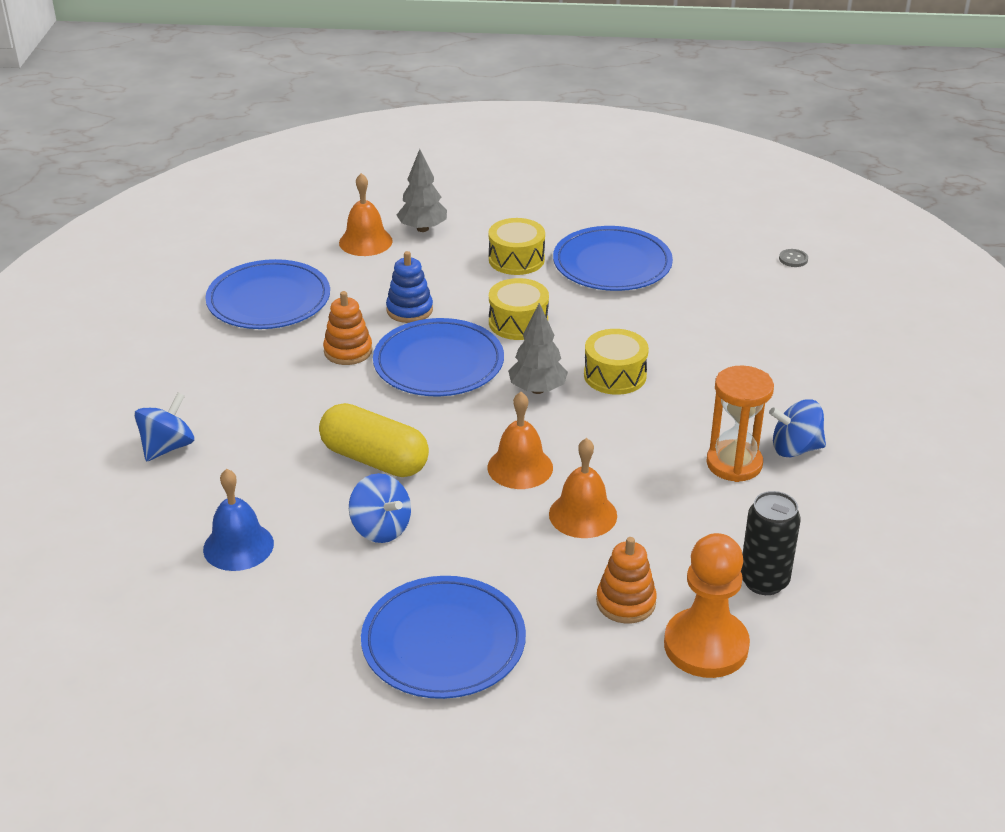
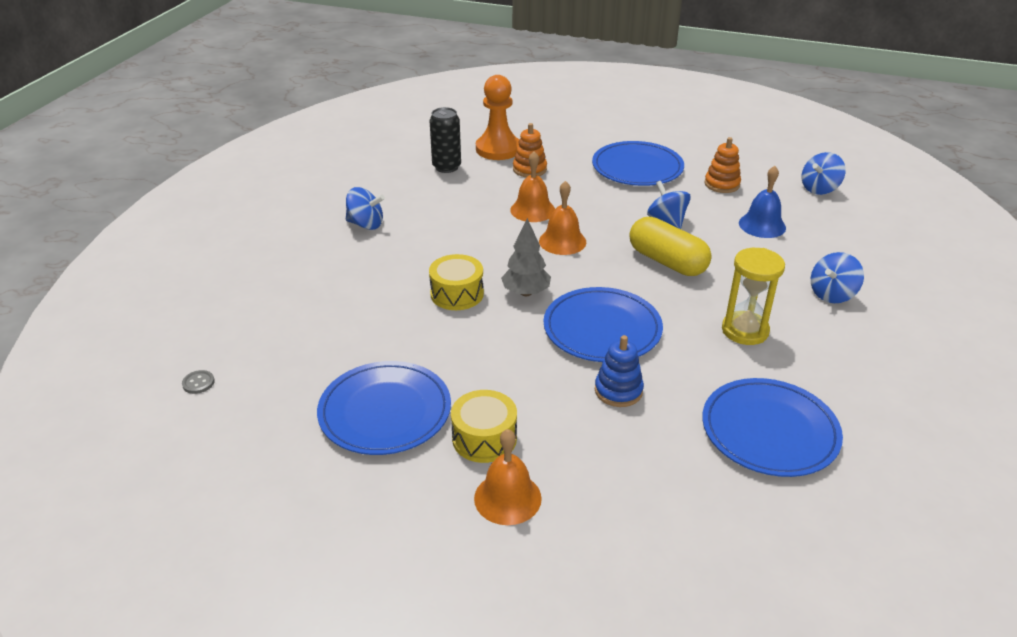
camera: 165 degrees left, 0 degrees up
orange stacking toy [323,291,372,365] -> orange stacking toy moved to [704,137,741,193]
orange bell [339,173,393,256] -> orange bell moved to [474,429,542,525]
grey tree [397,149,447,232] -> none
yellow drum [489,278,549,340] -> none
orange hourglass [706,365,774,482] -> none
none -> yellow hourglass [722,248,785,345]
none -> blue spinning top [802,152,846,195]

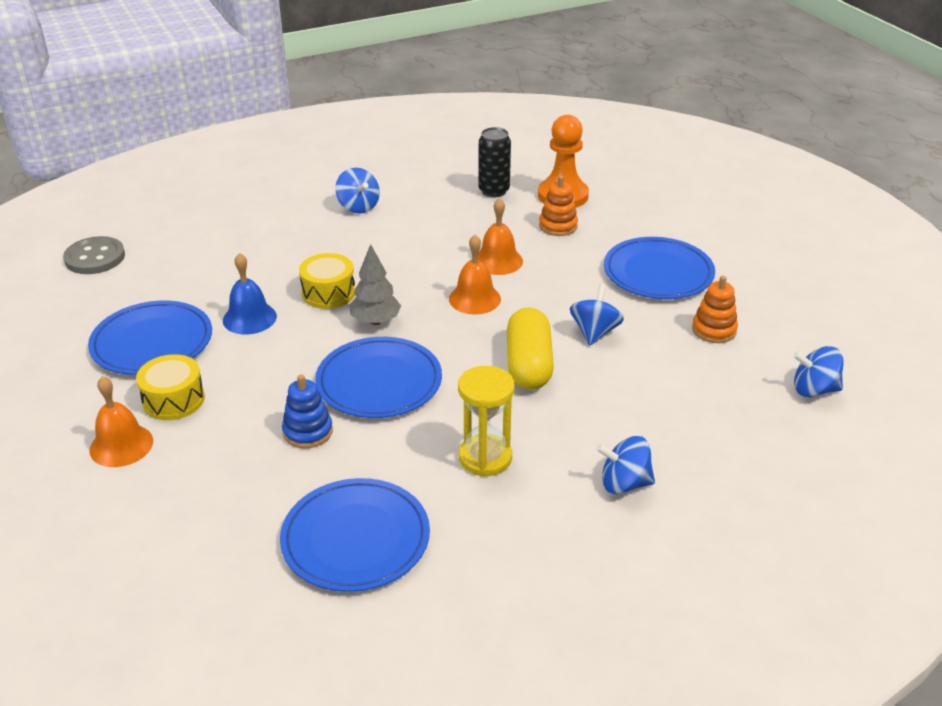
camera: 45 degrees right, 0 degrees up
grey button [182,370,215,394] -> grey button [63,236,125,274], size x2.23
blue bell [739,166,786,238] -> blue bell moved to [223,253,277,335]

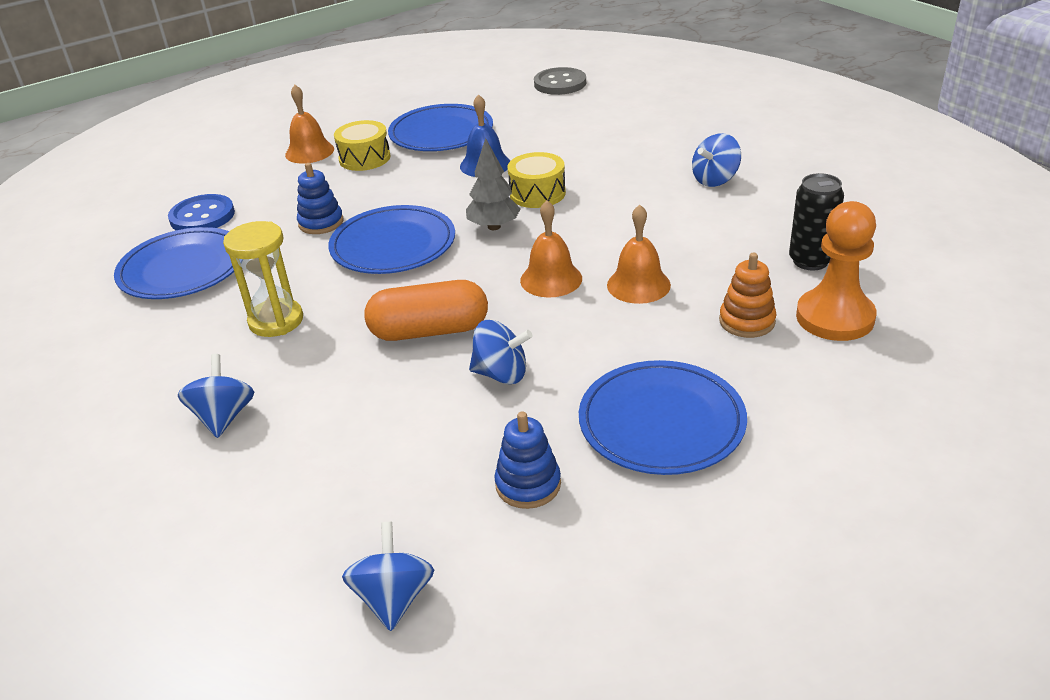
camera: 85 degrees right, 0 degrees up
yellow capsule [507,307,554,390] -> orange capsule [364,280,488,341]
orange stacking toy [692,276,738,343] -> blue stacking toy [494,411,561,509]
none -> blue button [168,194,235,230]

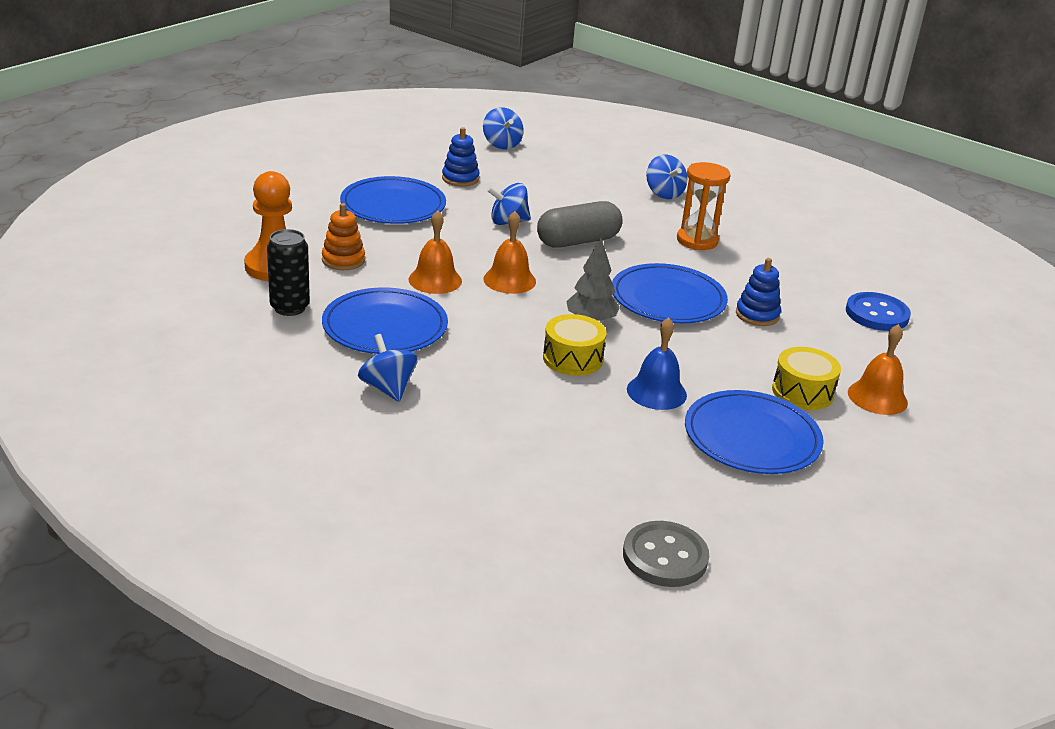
camera: 155 degrees right, 5 degrees down
blue plate [114,227,234,299] -> blue plate moved to [322,288,448,354]
yellow hourglass [223,221,303,337] -> orange hourglass [677,162,730,250]
orange capsule [364,280,488,341] -> grey capsule [537,201,622,248]
blue spinning top [692,133,741,187] -> blue spinning top turned 60 degrees counterclockwise [358,334,418,402]

